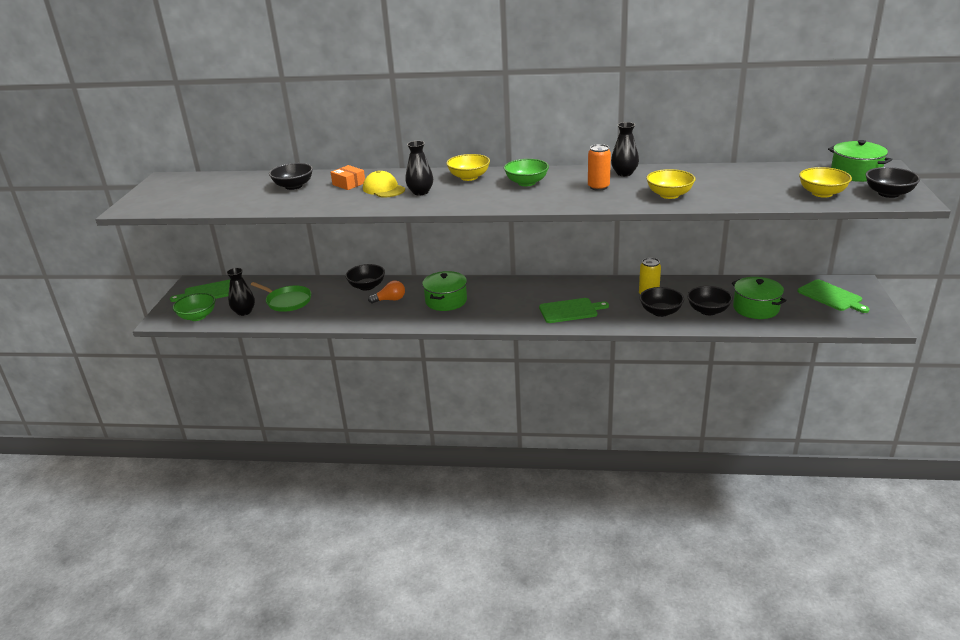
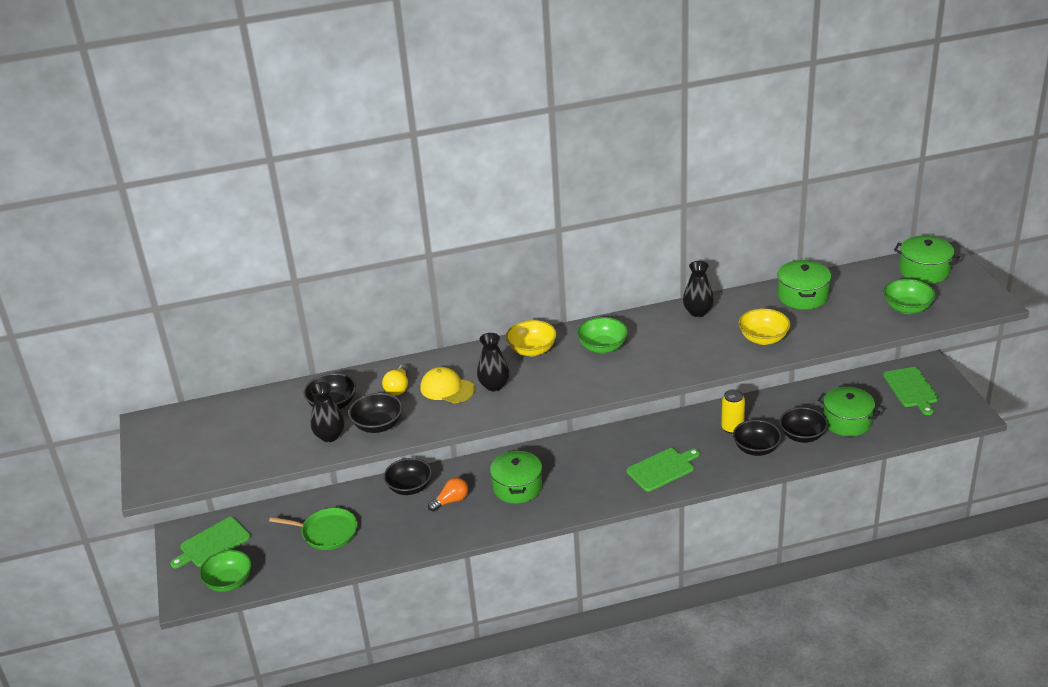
camera: 20 degrees left, 5 degrees up
black vase [226,268,255,316] -> black vase moved to [310,382,344,442]
orange box [331,165,365,190] -> yellow light bulb [382,365,408,396]
orange can [588,144,611,191] -> none
green cutting board [797,279,870,313] -> green cutting board turned 45 degrees clockwise [883,367,939,415]
yellow bowl [799,167,852,198] -> green bowl [884,279,936,314]
black bowl [866,167,920,198] -> black bowl moved to [349,393,403,433]
none -> green pot [778,260,831,310]

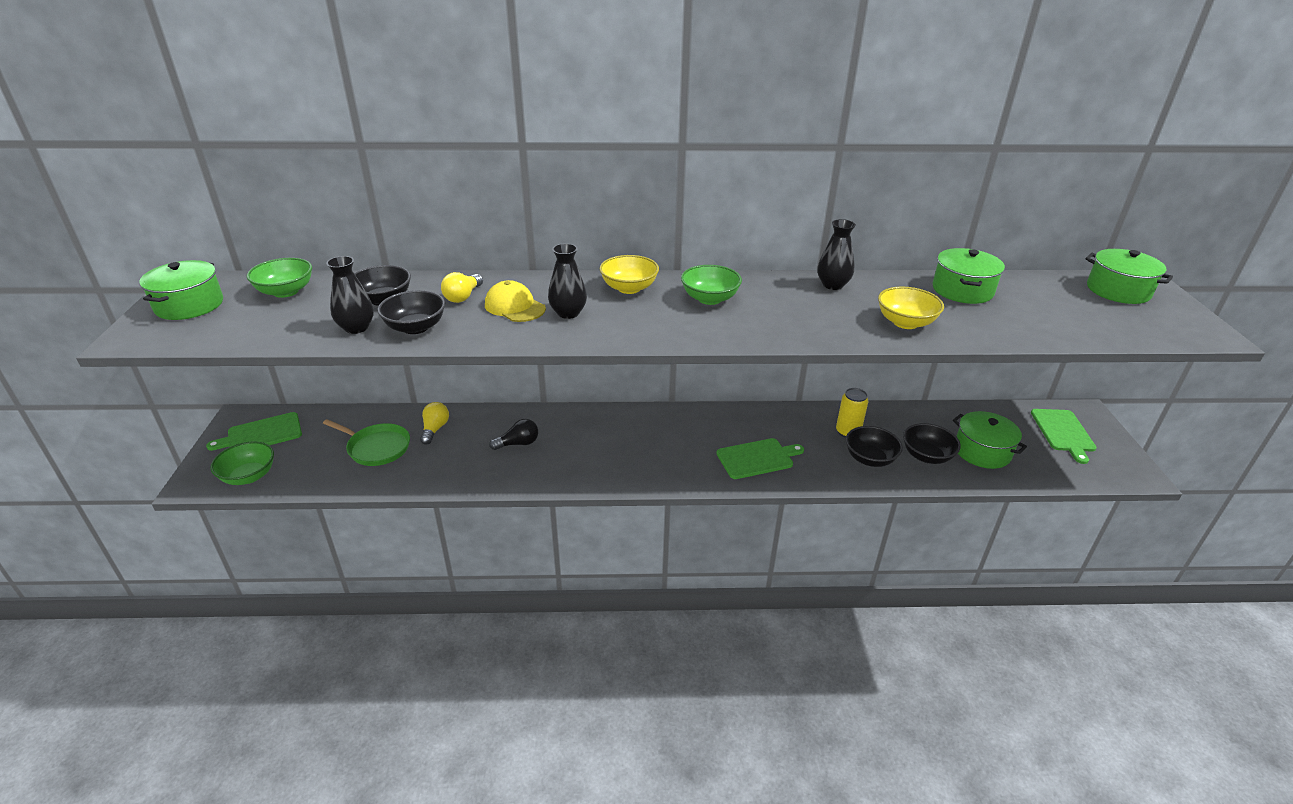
camera: 10 degrees right, 0 degrees up
black bowl [384,458,432,495] -> none
orange light bulb [428,477,468,512] -> black light bulb [489,419,538,450]
green pot [490,450,542,503] -> green pot moved to [139,260,223,320]
green bowl [884,279,936,314] -> green bowl moved to [247,258,312,298]
none -> yellow light bulb [420,402,449,445]

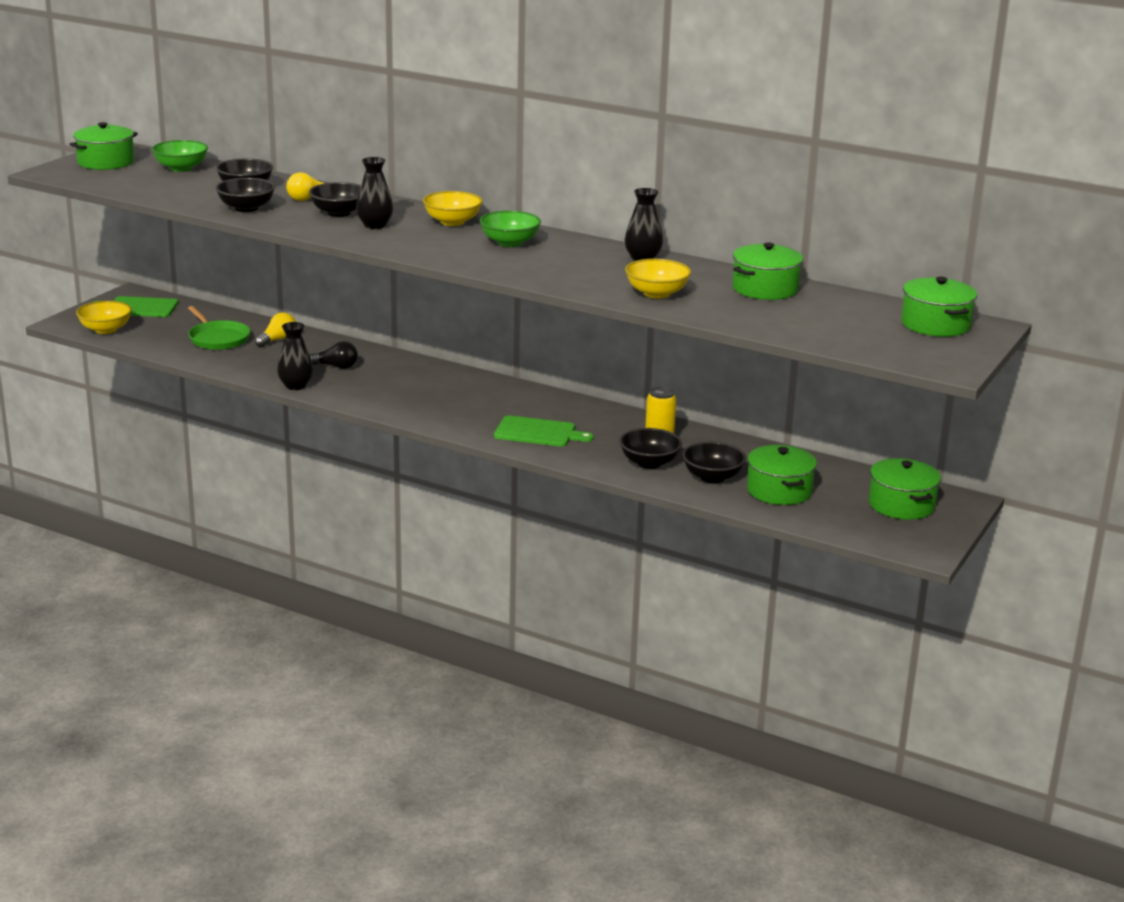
camera: 30 degrees right, 10 degrees down
green bowl [211,442,274,485] -> yellow bowl [76,301,132,334]
black vase [326,256,374,334] -> black vase moved to [277,322,313,390]
yellow cap [485,280,546,322] -> black bowl [309,182,361,217]
green cutting board [1031,409,1097,464] -> green pot [869,458,941,520]

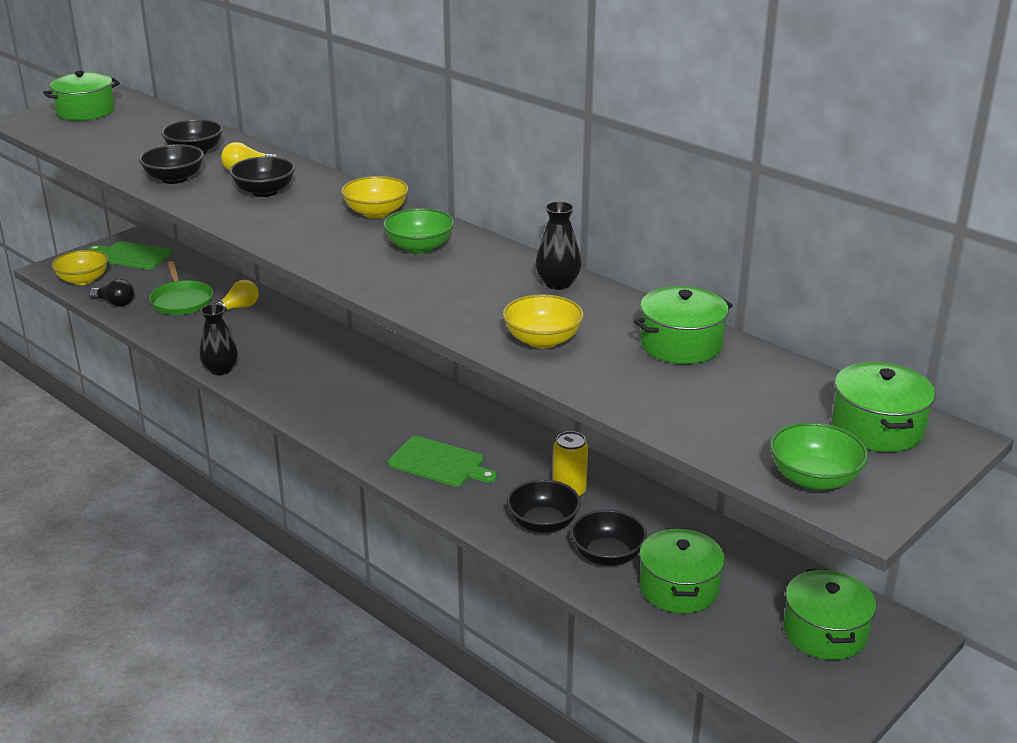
camera: 15 degrees right, 5 degrees up
green bowl [152,140,208,172] -> green bowl moved to [770,422,868,490]
black light bulb [309,341,358,369] -> black light bulb moved to [89,279,134,307]
black vase [356,157,393,229] -> none

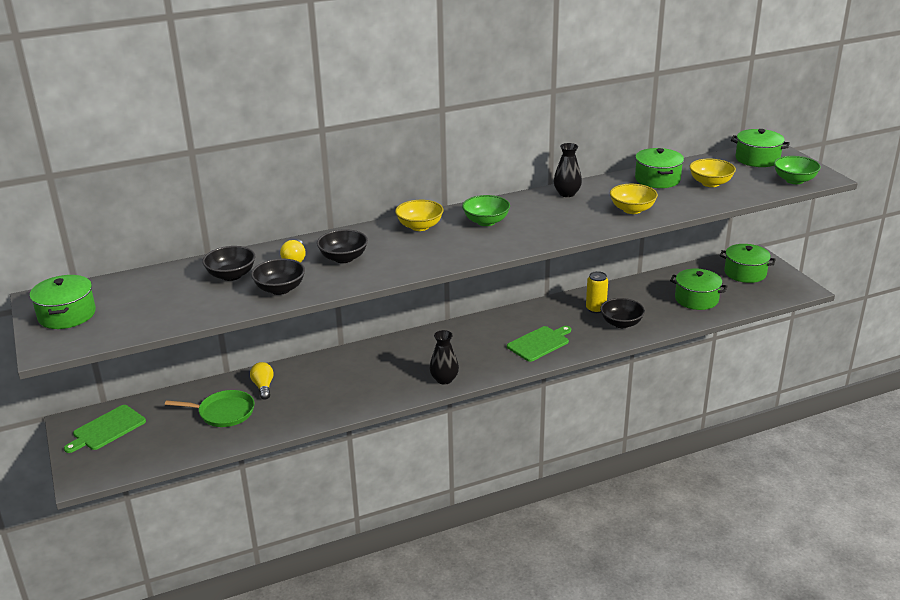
camera: 65 degrees left, 0 degrees up
yellow bowl [52,250,108,285] -> yellow bowl moved to [689,159,736,187]
black light bulb [89,279,134,307] -> none
black vase [199,304,238,376] -> black vase moved to [430,330,459,385]
black bowl [570,509,647,566] -> none

